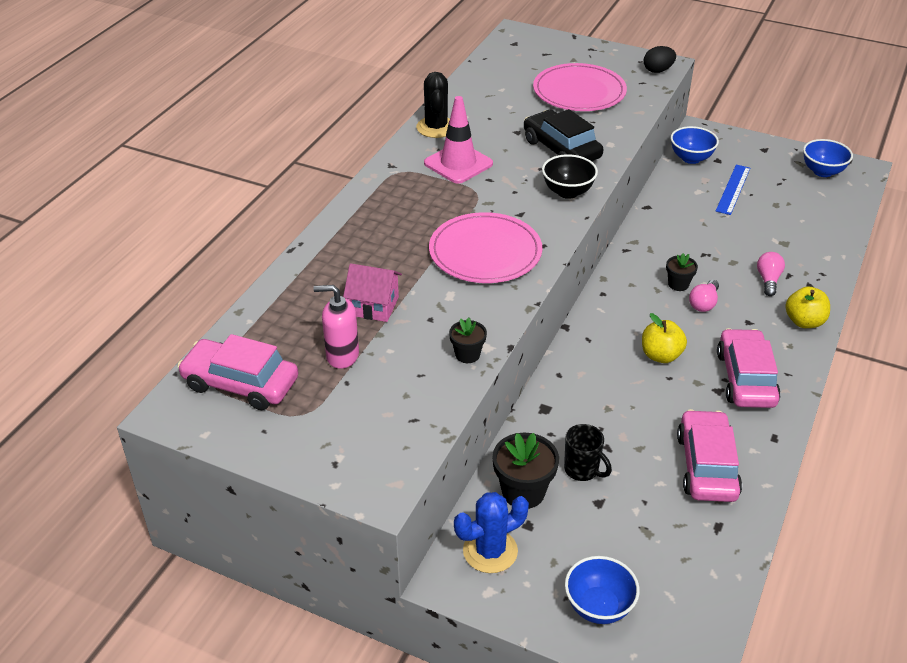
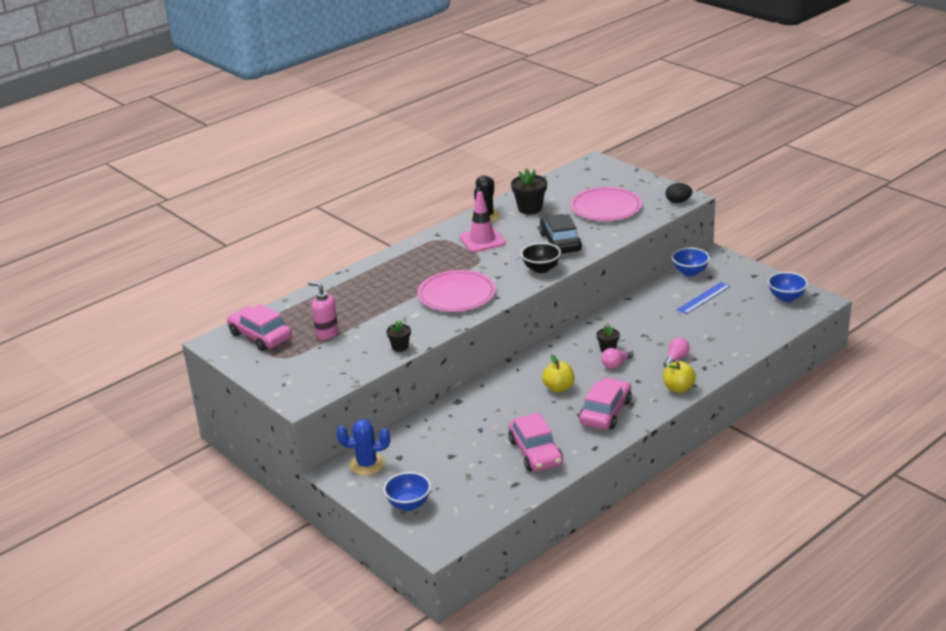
camera: 25 degrees right, 10 degrees down
pink house [343,263,402,322] -> none
black flower pot [492,433,559,509] -> black flower pot moved to [511,168,547,214]
black mug [564,424,612,481] -> none
pink car [677,409,742,502] -> pink car turned 135 degrees clockwise [508,413,563,471]

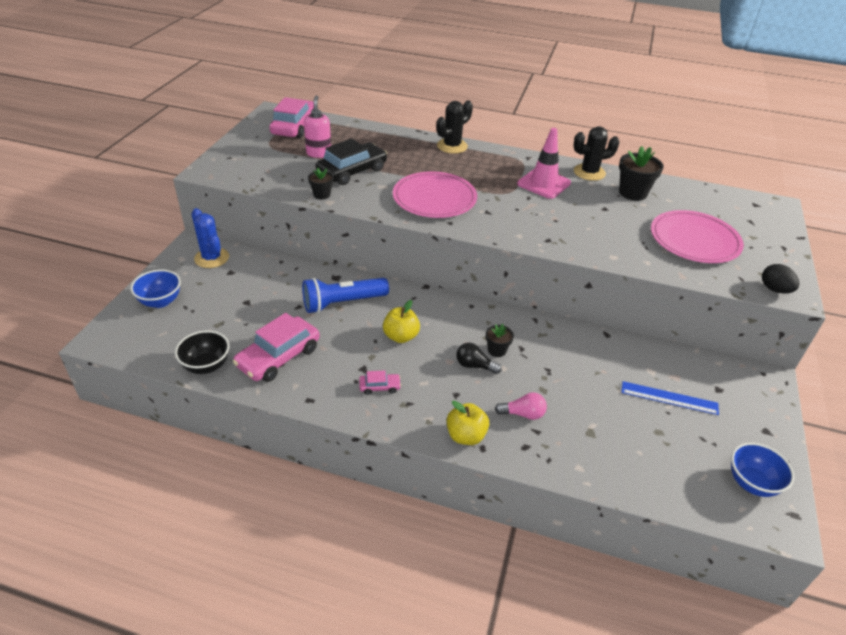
camera: 55 degrees right, 10 degrees up
black bowl [521,243,561,273] -> black bowl moved to [175,330,230,374]
black car [539,214,582,254] -> black car moved to [315,138,387,185]
pink car [579,377,632,430] -> pink car [359,371,401,395], size x0.46
pink light bulb [601,348,634,369] -> black light bulb [456,343,502,374]
blue bowl [672,248,710,277] -> none
none -> blue flashlight [302,278,389,313]
none -> black cactus [436,100,473,154]

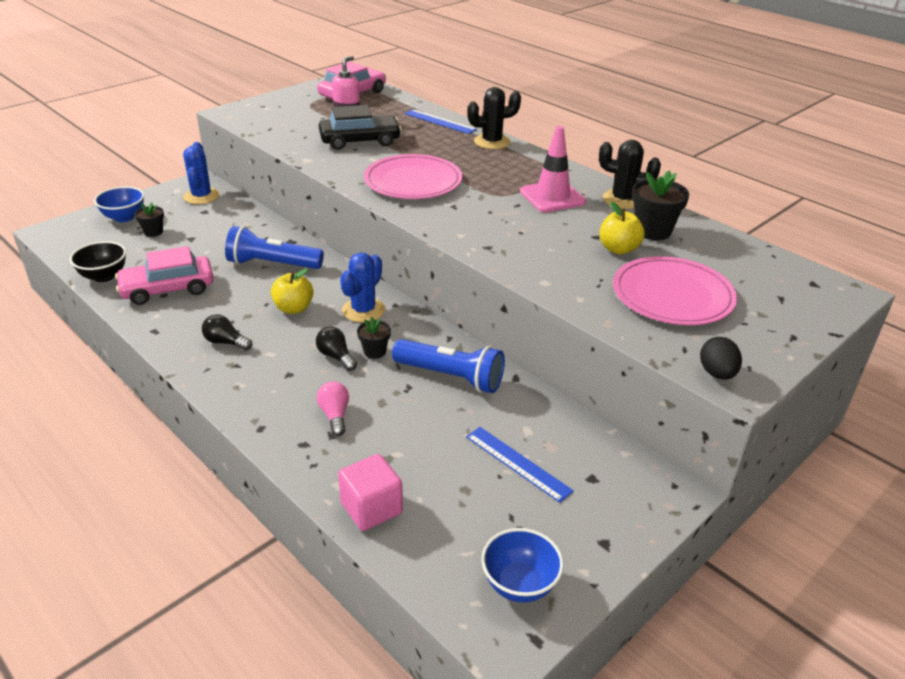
camera: 30 degrees right, 5 degrees down
black flower pot [308,168,334,199] -> black flower pot moved to [135,202,164,237]
pink car [359,371,401,395] -> black light bulb [202,314,252,351]
yellow apple [447,401,489,445] -> yellow apple moved to [599,202,645,254]
pink light bulb [495,392,547,420] -> pink light bulb turned 135 degrees counterclockwise [317,381,349,436]
none -> pink cube [338,454,403,531]
none -> blue cactus [340,252,385,323]
none -> blue flashlight [392,339,505,393]
none -> blue ruler [405,109,477,134]

